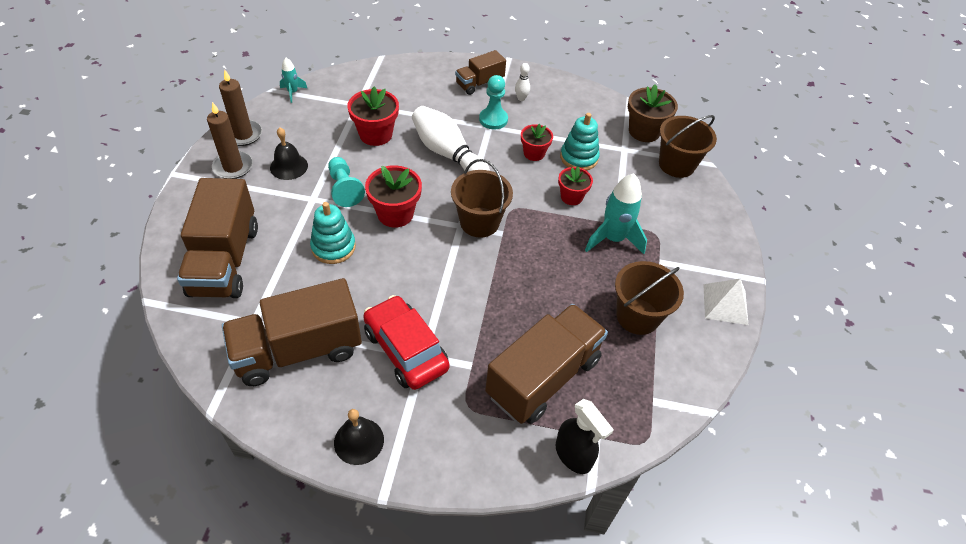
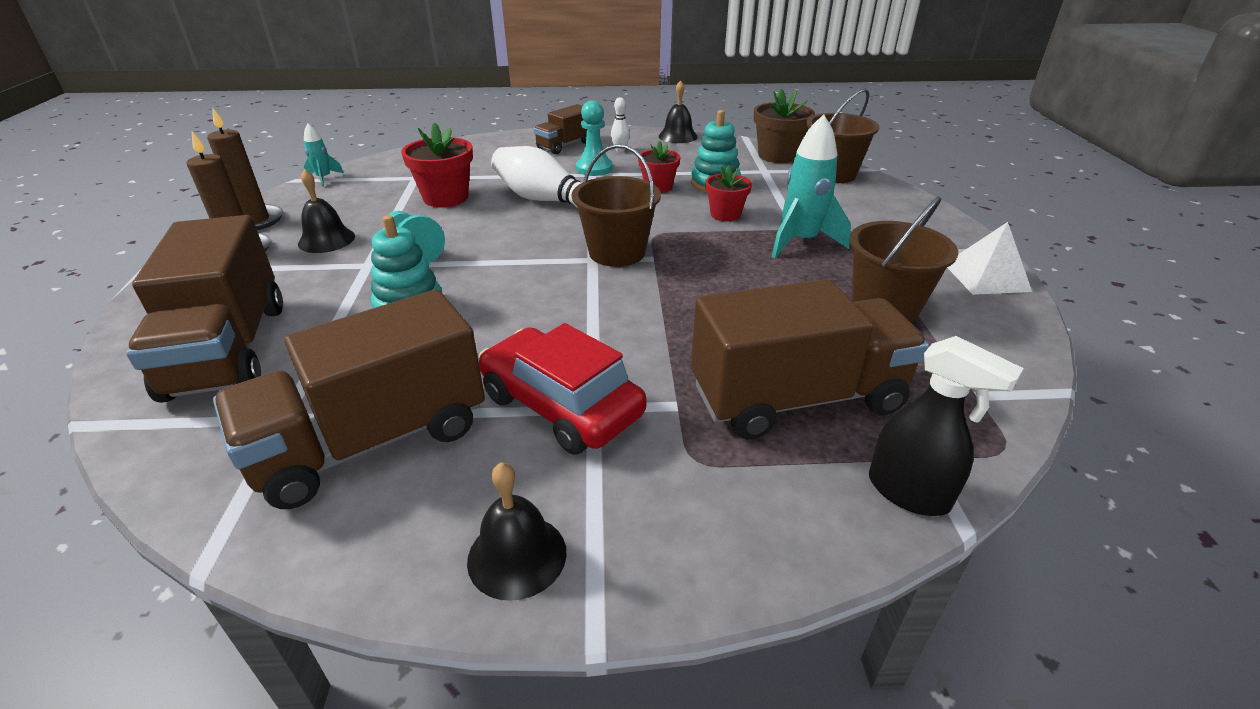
camera: 10 degrees left, 15 degrees down
red flower pot [365,165,422,228] -> none
brown truck [485,304,608,424] -> brown truck turned 45 degrees clockwise [691,279,929,439]
none -> black bell [659,80,698,143]

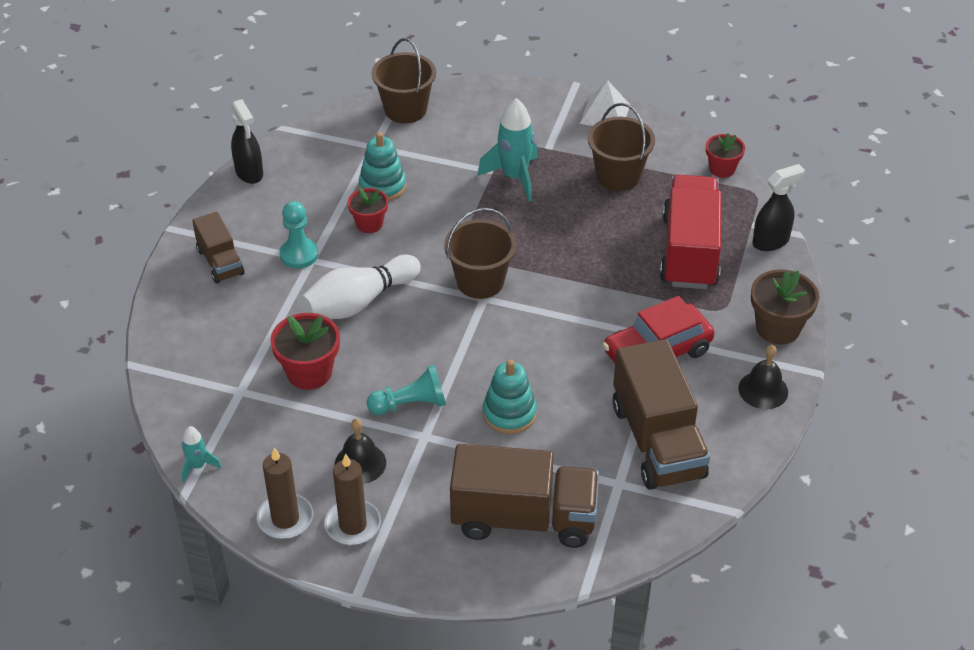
camera: 70 degrees left, 10 degrees up
white bowling pin [611,97,630,152] -> none
black bell [659,80,698,143] -> black spray bottle [231,99,263,184]
brown truck [691,279,929,439] -> red truck [660,175,721,289]
red flower pot [706,165,752,221] -> red flower pot moved to [706,133,745,178]
brown flower pot [754,89,815,163] -> brown flower pot moved to [751,269,819,345]

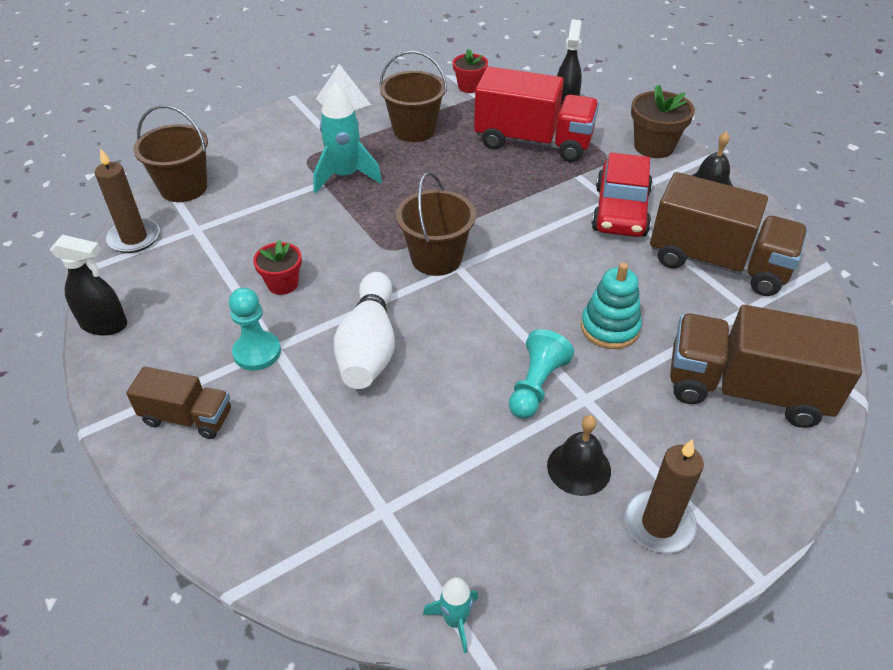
camera: 50 degrees left, 0 degrees up
brown candle [257,447,313,539] -> brown candle moved to [95,148,160,253]
red flower pot [270,313,340,390] -> none
turquoise stacking toy [359,132,406,201] -> none
brown truck [450,444,599,548] -> brown truck turned 120 degrees counterclockwise [670,305,862,428]
red truck [660,175,721,289] -> red truck turned 150 degrees clockwise [474,67,599,162]

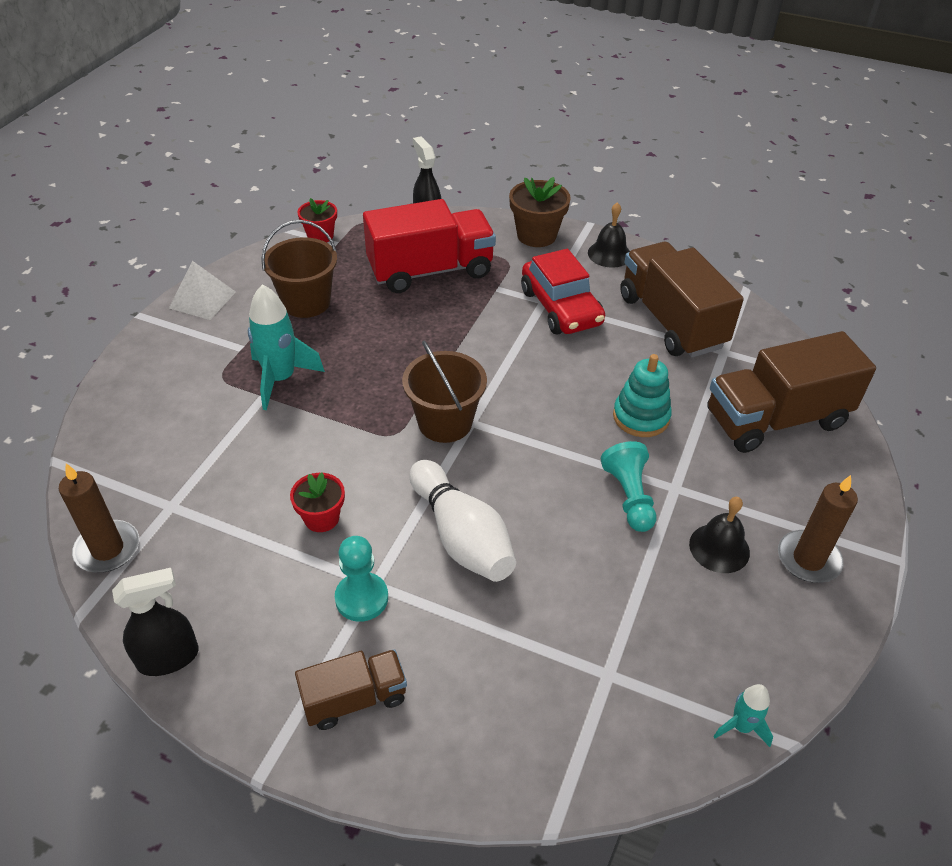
camera: 35 degrees left, 0 degrees up
brown bucket [133,105,208,202] -> none
brown truck [650,172,808,296] -> brown truck turned 105 degrees counterclockwise [620,242,744,358]

